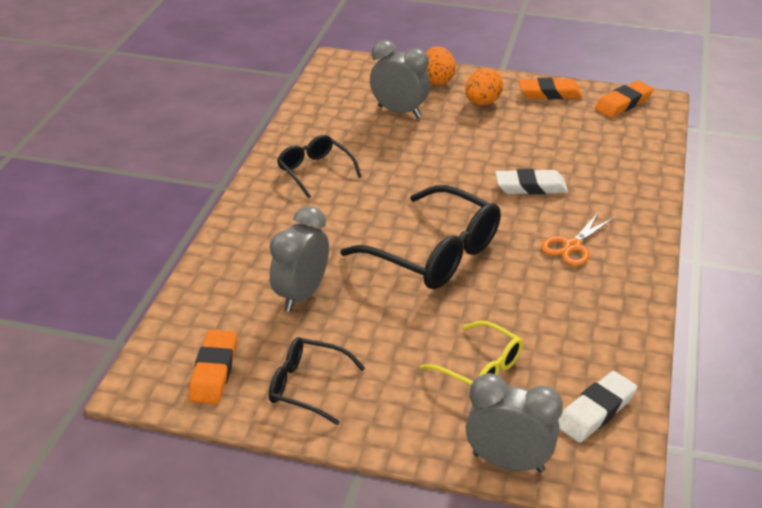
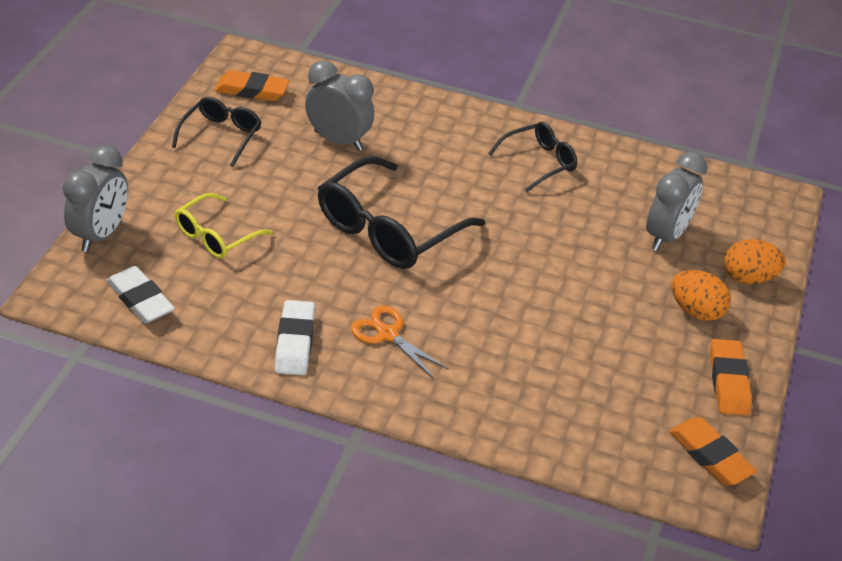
camera: 90 degrees right, 5 degrees up
white eraser [495,169,568,195] -> white eraser moved to [275,300,315,375]

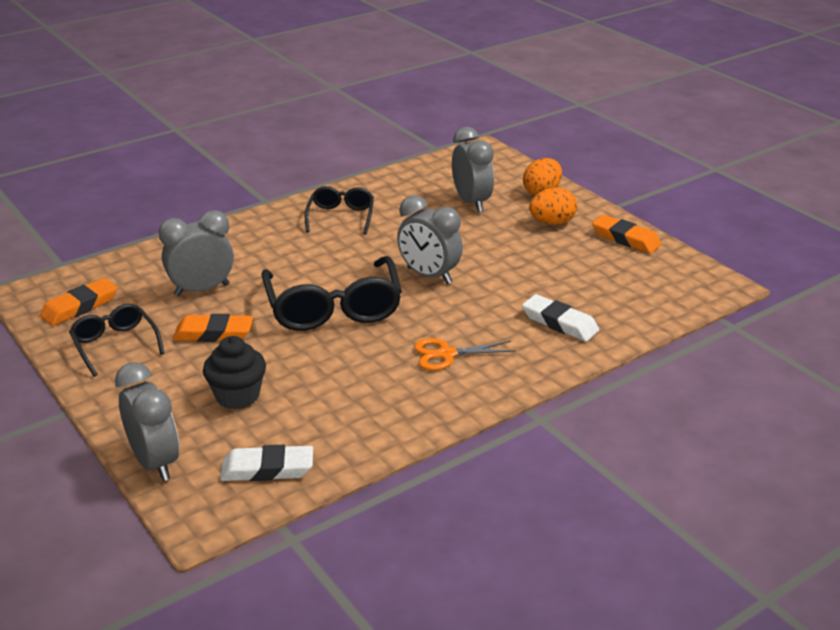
camera: 50 degrees left, 10 degrees down
yellow glasses [175,193,273,259] -> black cupcake [203,336,266,410]
white eraser [275,300,315,375] -> white eraser moved to [522,294,599,342]
orange eraser [669,417,757,486] -> orange eraser moved to [173,314,253,342]
none -> grey clock [397,195,463,284]

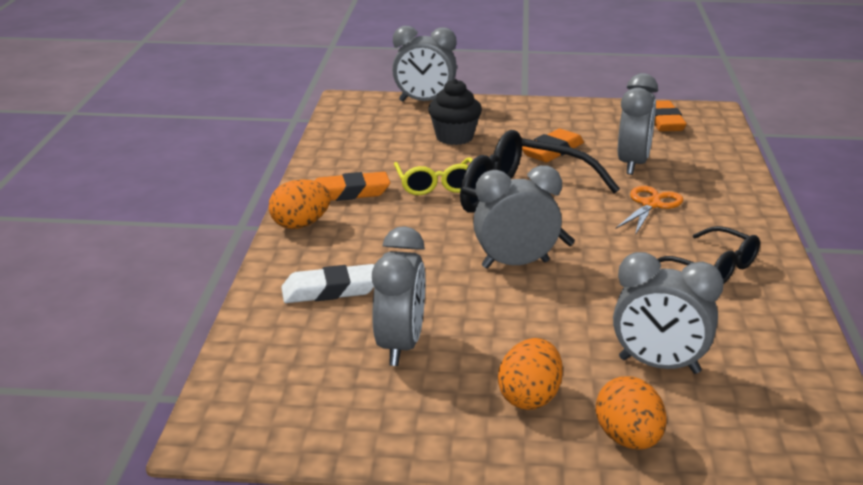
camera: 130 degrees right, 5 degrees down
black glasses [69,304,164,377] -> none
white eraser [220,445,313,481] -> none
orange scissors [414,338,516,370] -> orange scissors moved to [616,186,683,235]
orange eraser [592,215,661,253] -> orange eraser moved to [314,172,390,201]
none -> orange egg [269,179,331,229]
none -> grey clock [372,226,425,366]
none -> yellow glasses [394,157,473,195]

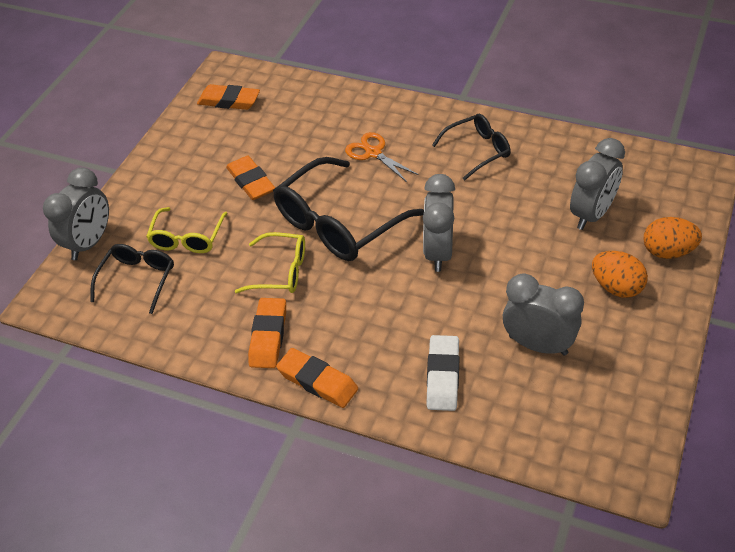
camera: 70 degrees left, 20 degrees up
orange egg [269,179,331,229] -> orange eraser [276,348,358,408]
black cupcake [428,79,482,145] -> yellow glasses [146,207,228,253]
grey clock [618,73,658,175] -> none
none -> black glasses [90,244,174,314]

